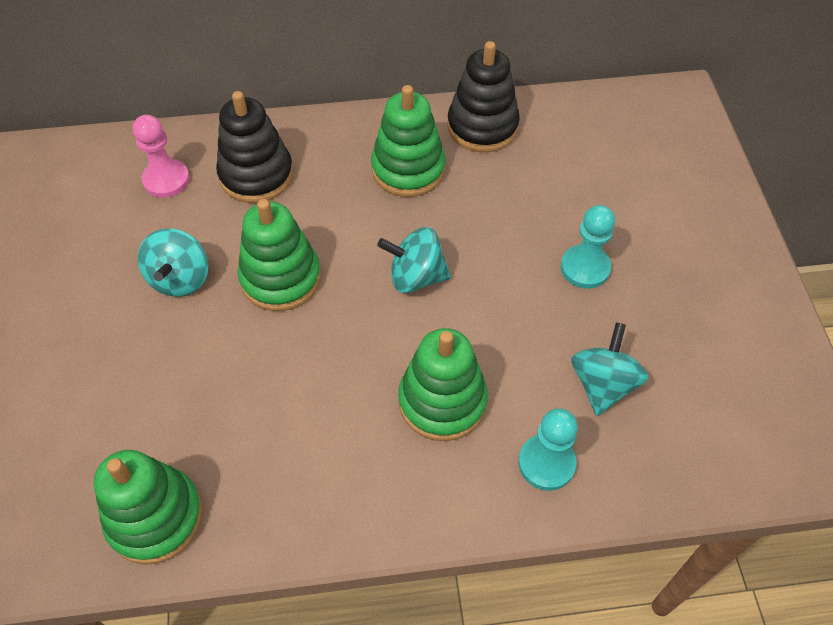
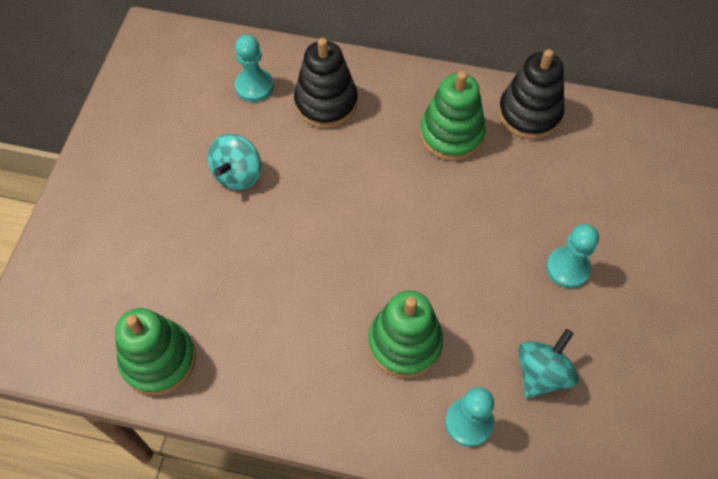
camera: 20 degrees right, 5 degrees up
pink pawn [133,115,190,198] -> turquoise pawn [235,34,274,102]
green stacking toy [238,199,321,311] -> none
turquoise spinning top [377,227,451,293] -> none

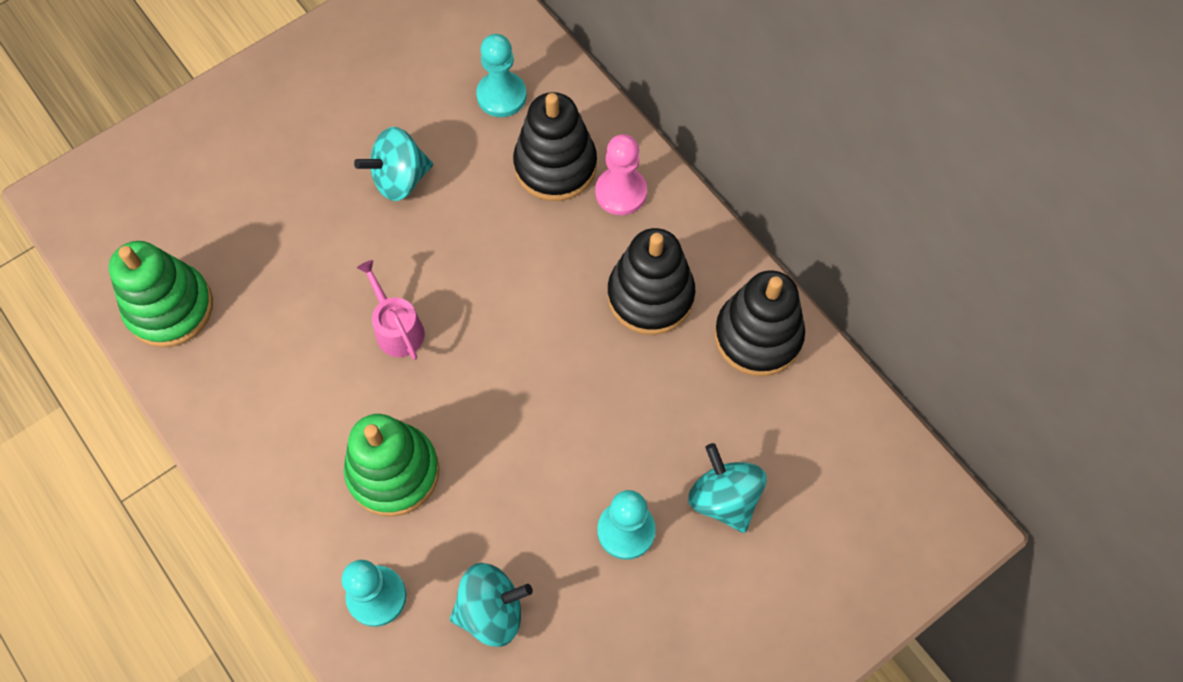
camera: 40 degrees right, 5 degrees up
green stacking toy [420,71,486,161] -> black stacking toy [607,228,695,335]
none -> pink watering can [357,260,425,360]
none -> pink pawn [595,134,647,215]
none -> turquoise spinning top [688,443,767,533]

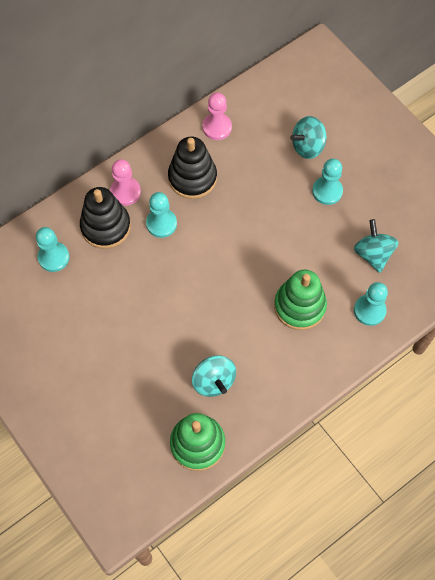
camera: 90 degrees left, 0 degrees up
turquoise spinning top [354,127,433,201] -> turquoise spinning top moved to [192,355,236,397]
pink watering can [357,260,425,360] -> none
black stacking toy [715,270,805,376] -> pink pawn [202,93,232,140]
none -> turquoise pawn [146,192,177,238]

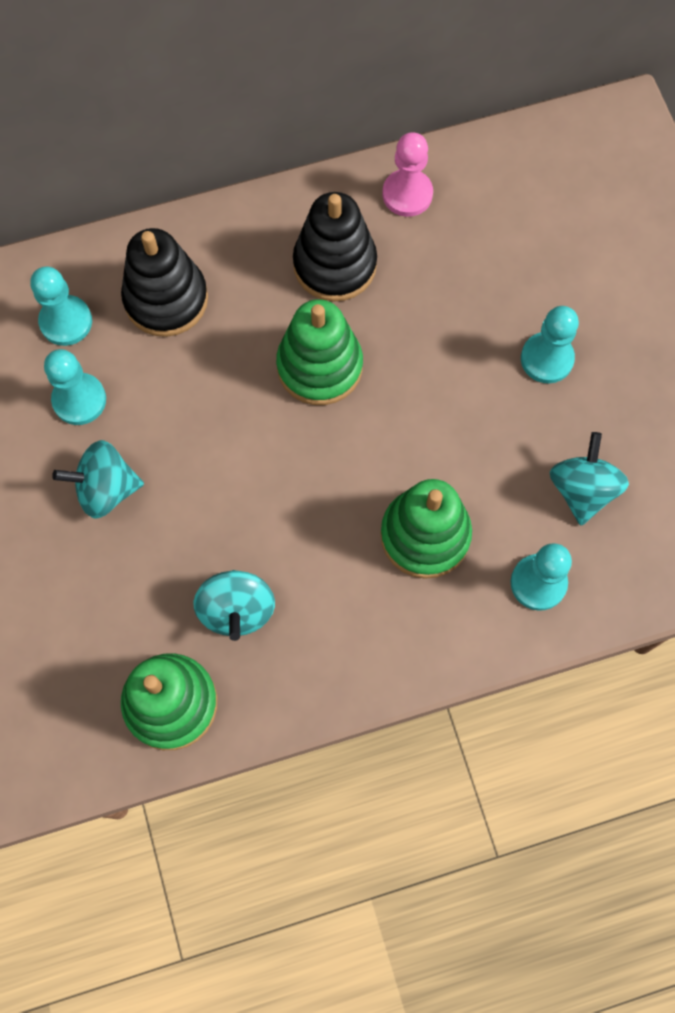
camera: 20 degrees right, 5 degrees up
pink pawn [110,159,141,206] -> none
turquoise pawn [146,192,177,238] -> turquoise pawn moved to [44,349,106,425]
turquoise spinning top [290,116,327,159] -> turquoise spinning top moved to [52,440,144,518]
none -> green stacking toy [276,299,363,405]

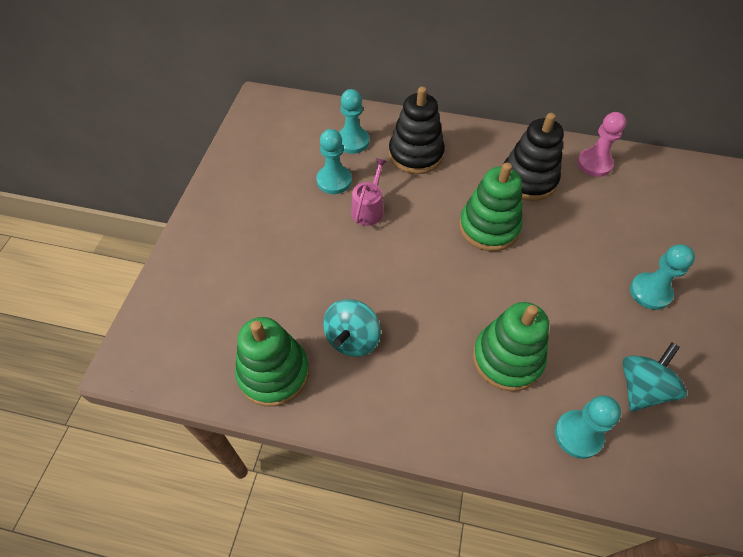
camera: 30 degrees right, 15 degrees down
turquoise spinning top [52,440,144,518] -> none
none -> pink watering can [351,158,387,226]

